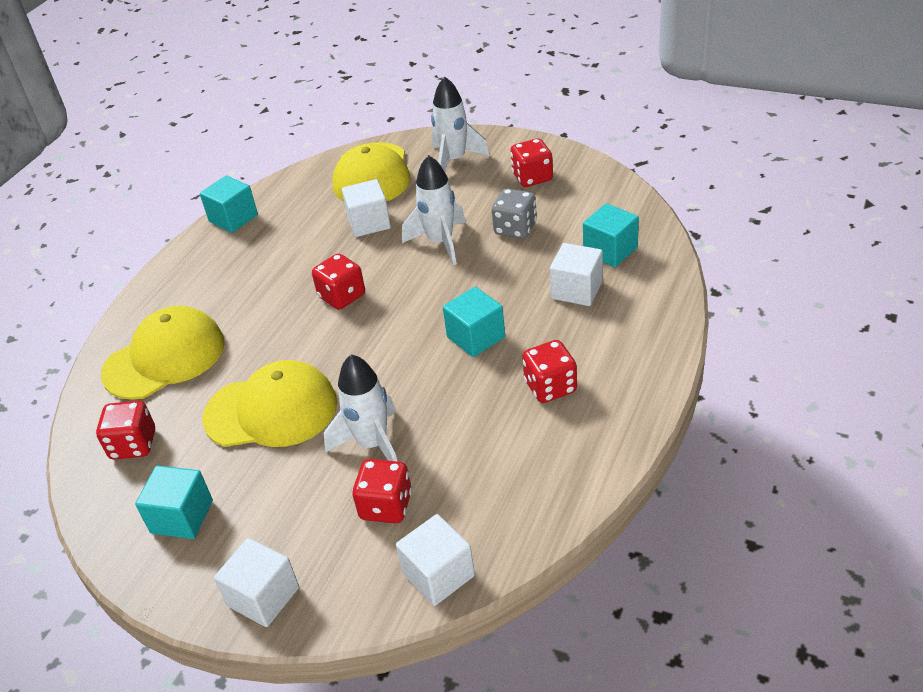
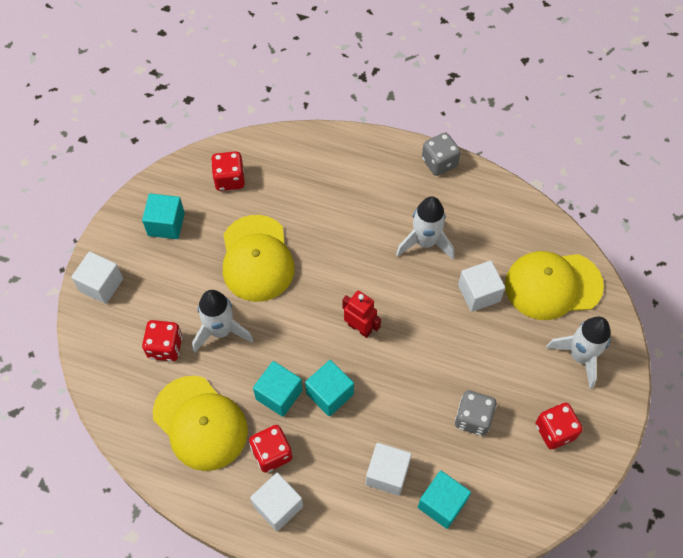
camera: 80 degrees right, 20 degrees up
yellow cap [101,306,225,400] -> yellow cap moved to [153,376,248,471]
turquoise cube [200,175,258,233] -> turquoise cube moved to [253,361,302,417]
red dice [312,253,365,310] -> none
white cube [396,514,475,606] -> white cube moved to [250,473,303,531]
white rocket [402,155,466,265] -> white rocket moved to [396,196,454,259]
none -> red robot [342,290,381,338]
none -> grey dice [422,132,461,176]

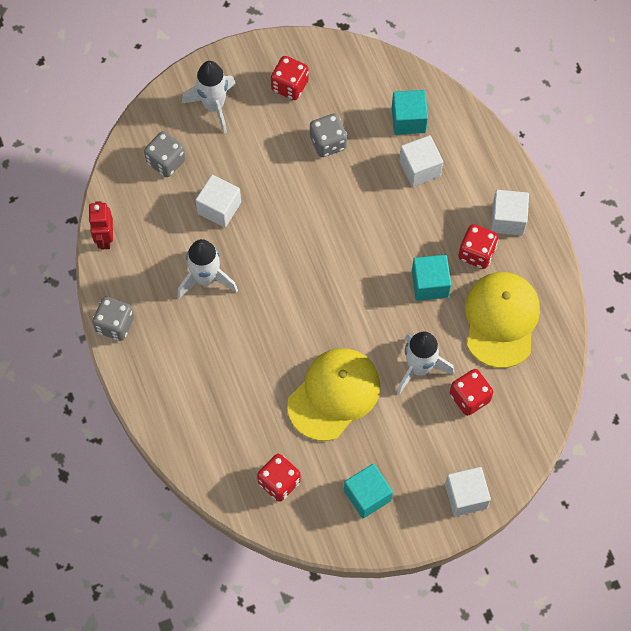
camera: 130 degrees left, 5 degrees up
turquoise cube [305,360,354,416] -> none
red robot [342,290,381,338] -> red robot moved to [88,201,113,249]
yellow cap [505,251,604,320] -> grey dice [144,131,186,177]

